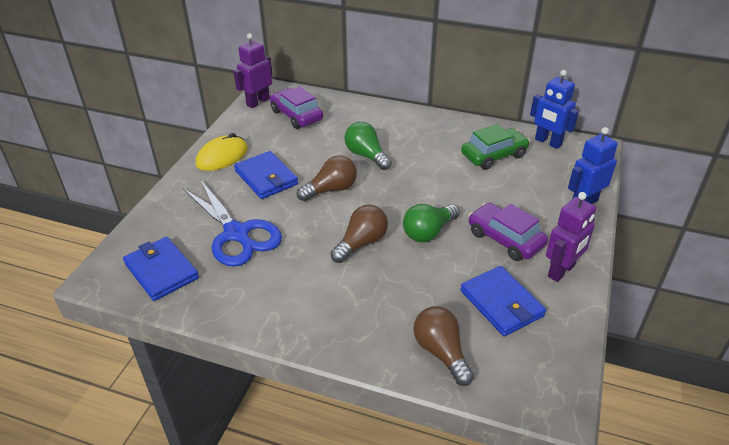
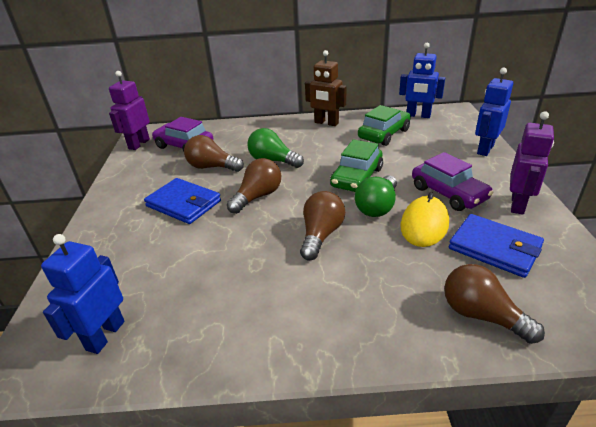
camera: 20 degrees left, 5 degrees down
blue wallet [123,237,199,301] -> blue robot [41,234,124,354]
blue scissors [183,179,282,267] -> none
yellow mouse [196,133,248,171] -> yellow mouse moved to [400,192,449,247]
purple car [469,203,548,261] -> purple car turned 150 degrees counterclockwise [412,152,494,211]
none -> brown light bulb [184,135,244,172]
none -> brown robot [305,50,347,126]
none -> green car [330,139,383,192]

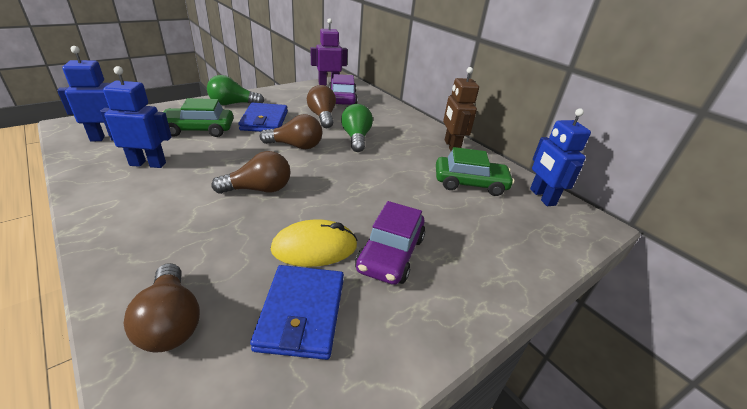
camera: 50 degrees right, 0 degrees up
green car [330,139,383,192] -> green car moved to [162,98,233,137]
green light bulb [355,175,397,217] -> green light bulb moved to [207,75,264,105]
brown light bulb [444,264,545,344] -> brown light bulb turned 150 degrees clockwise [124,263,200,352]
blue robot [475,68,513,156] -> blue robot moved to [100,66,172,168]
purple robot [510,111,554,215] -> none

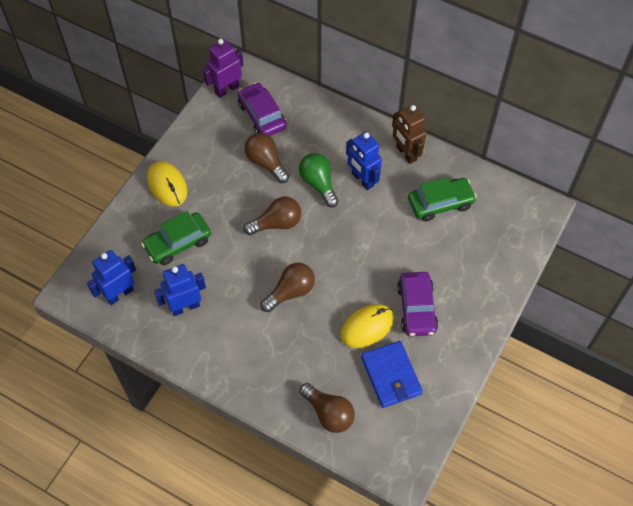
camera: 20 degrees left, 25 degrees up
green light bulb [207,75,264,105] -> yellow mouse [147,161,187,206]
blue wallet [238,103,288,132] -> none
blue robot [530,108,591,206] -> blue robot moved to [346,132,382,190]

